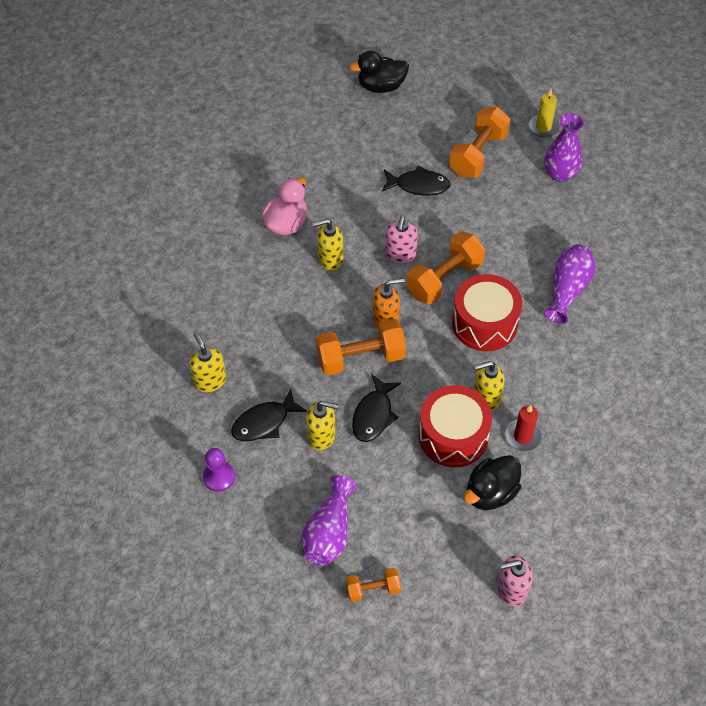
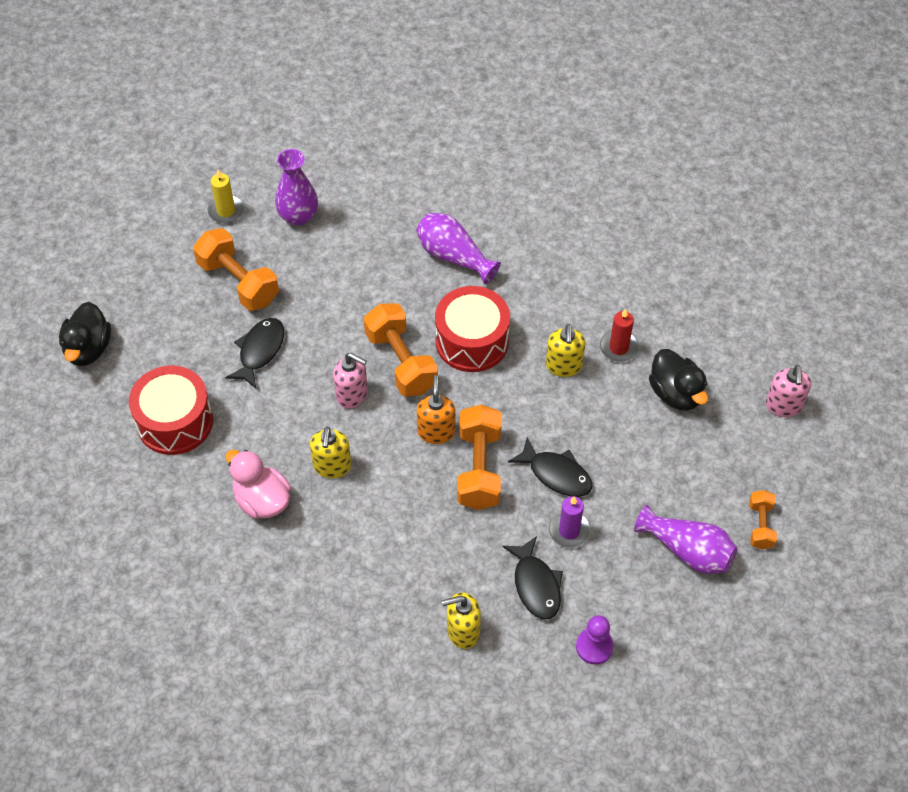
camera: 75 degrees left, 0 degrees up
yellow soap dispenser [306,401,339,450] -> purple candle [549,496,591,548]
red drum [419,385,492,468] -> red drum moved to [129,366,213,455]

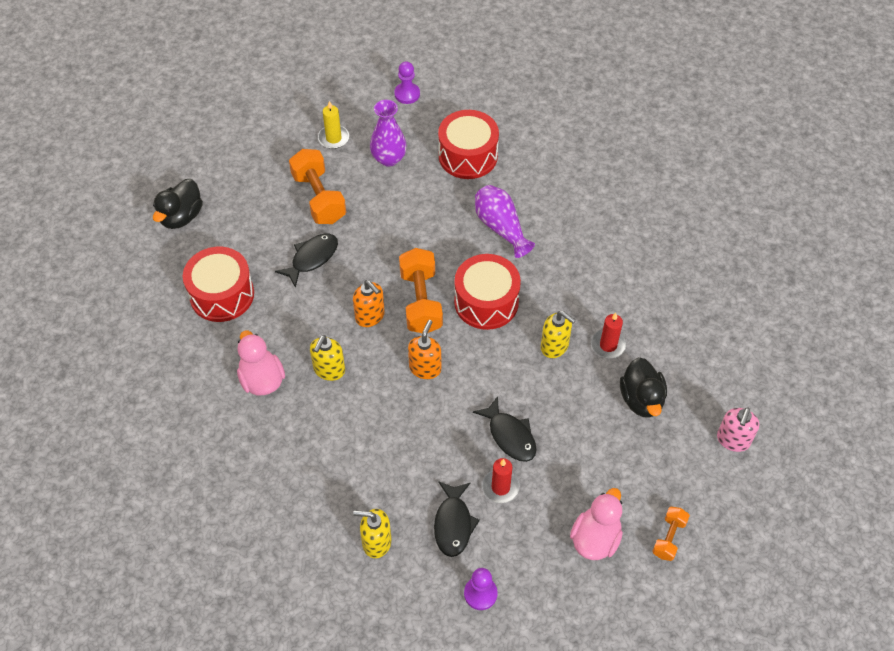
camera: 20 degrees right, 0 degrees up
pink soap dispenser [333,353,368,409] -> orange soap dispenser [353,280,385,327]
orange dumbbell [457,405,502,510] -> none
yellow soap dispenser [546,324,586,377] -> yellow soap dispenser turned 75 degrees counterclockwise [541,311,576,358]
purple candle [549,496,591,548] -> red candle [482,458,520,503]
purple vase [634,505,737,574] -> pink duck [570,488,623,560]
none -> purple pawn [394,62,420,104]
none -> red drum [438,110,499,179]

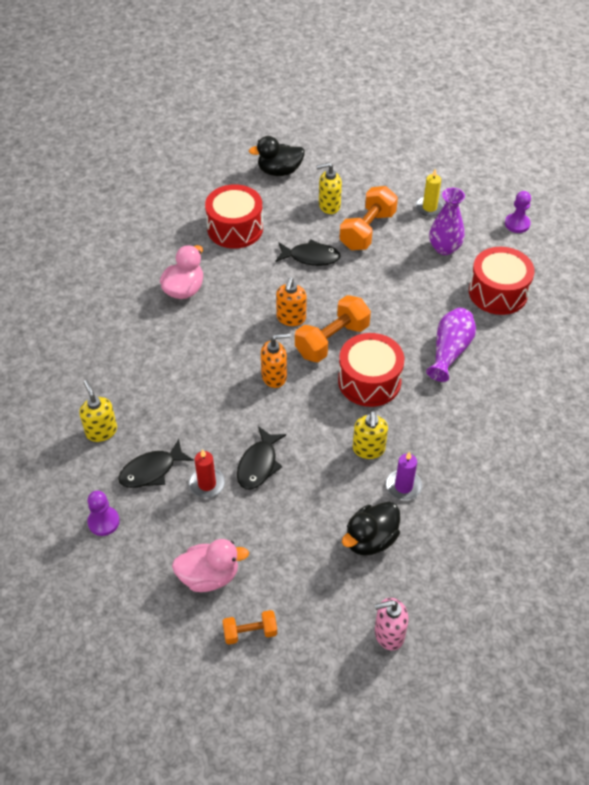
camera: 55 degrees right, 5 degrees down
yellow soap dispenser [310,335,345,381] -> yellow soap dispenser moved to [316,163,342,214]
red candle [591,313,626,359] -> purple candle [386,452,422,500]

